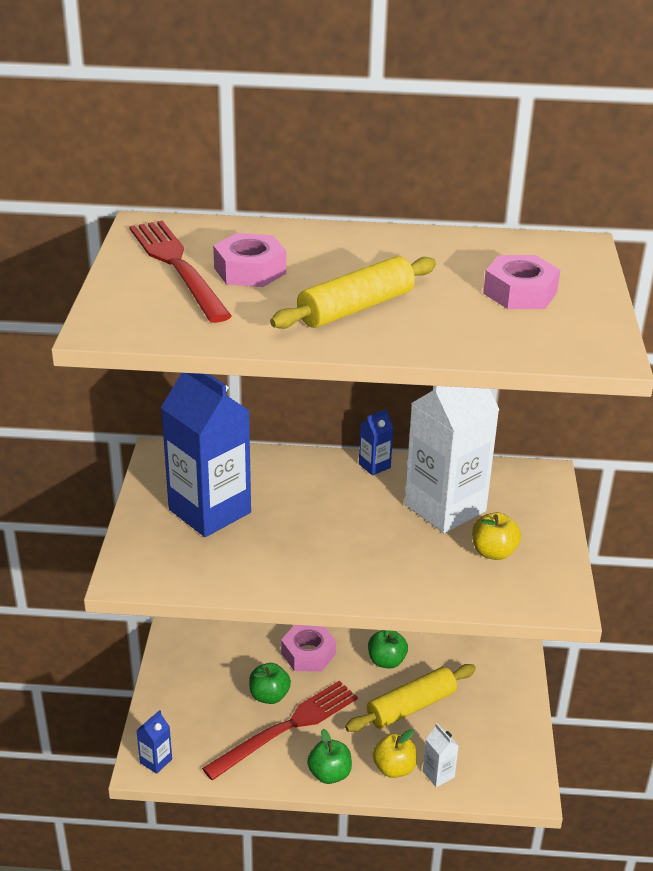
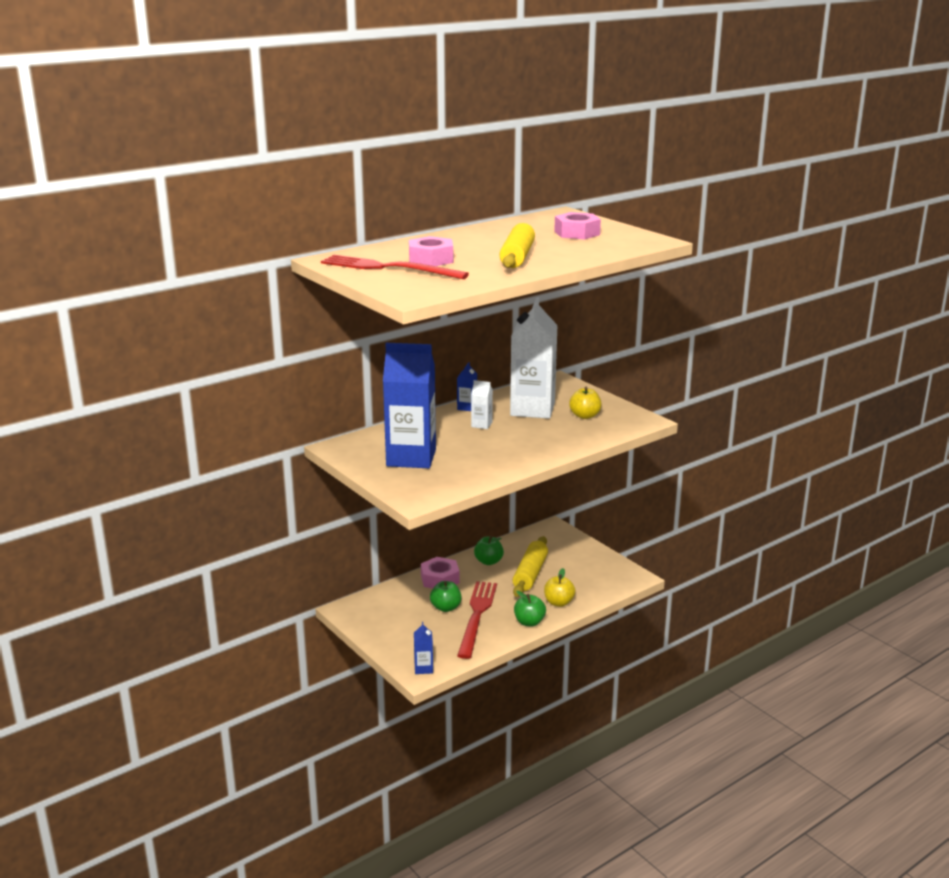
camera: 40 degrees left, 10 degrees down
white carton [423,723,459,787] -> white carton moved to [471,380,493,429]

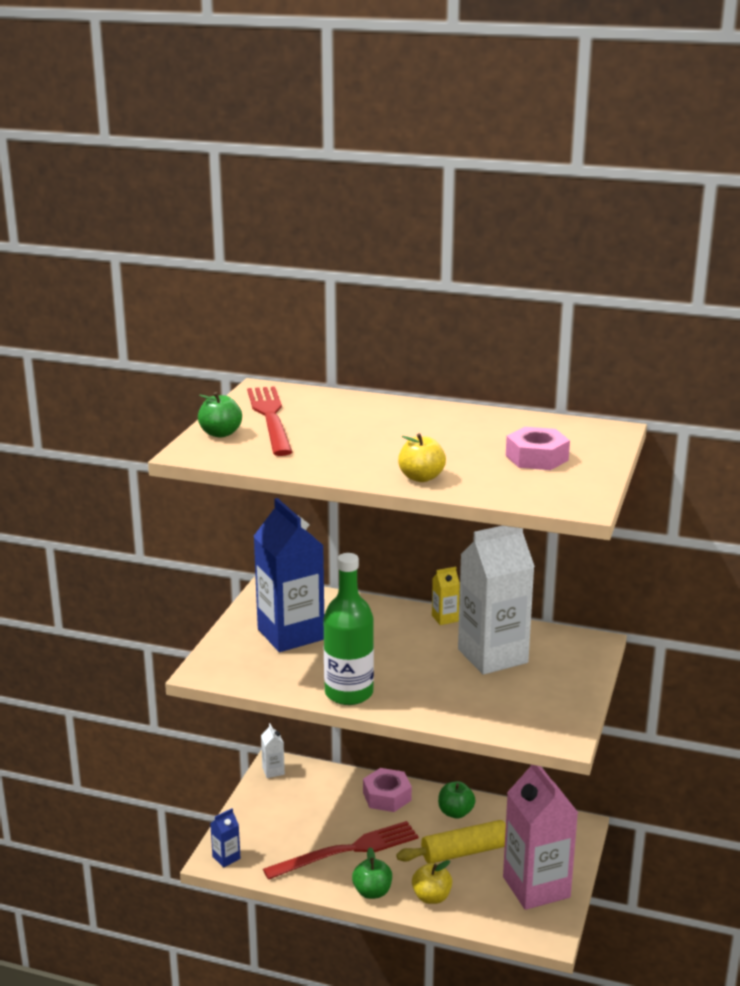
camera: 55 degrees right, 0 degrees up
pink nut [409,236,453,266] -> none
green apple [430,581,461,612] -> green apple moved to [198,392,242,438]
blue carton [457,362,477,411] -> yellow carton [432,567,460,625]
white carton [471,380,493,429] -> white carton moved to [261,723,285,778]
yellow rolling pin [499,223,535,268] -> none
yellow apple [569,387,602,419] -> yellow apple moved to [398,433,446,482]
none -> green bottle [324,553,374,705]
none -> pink carton [503,764,578,910]

